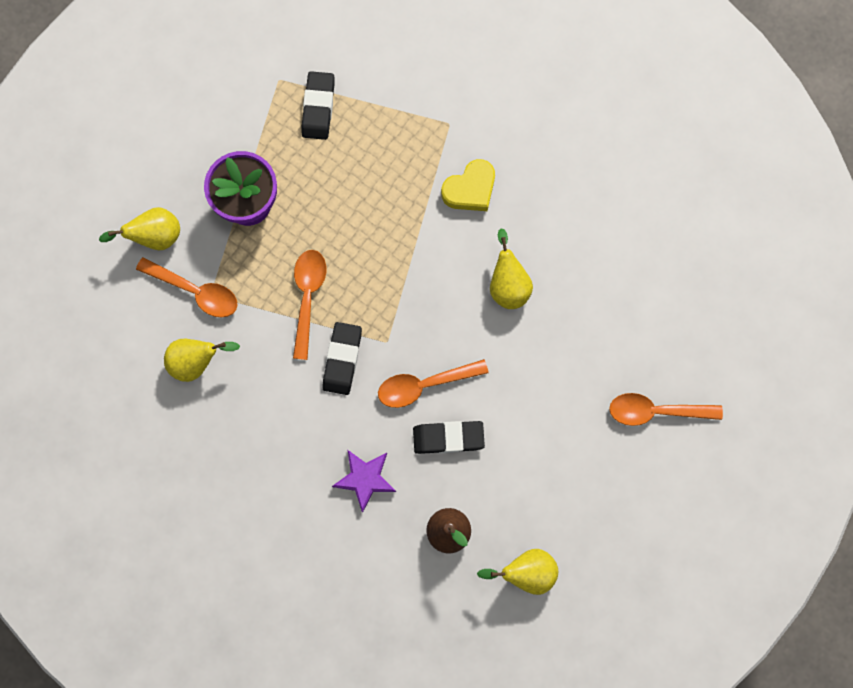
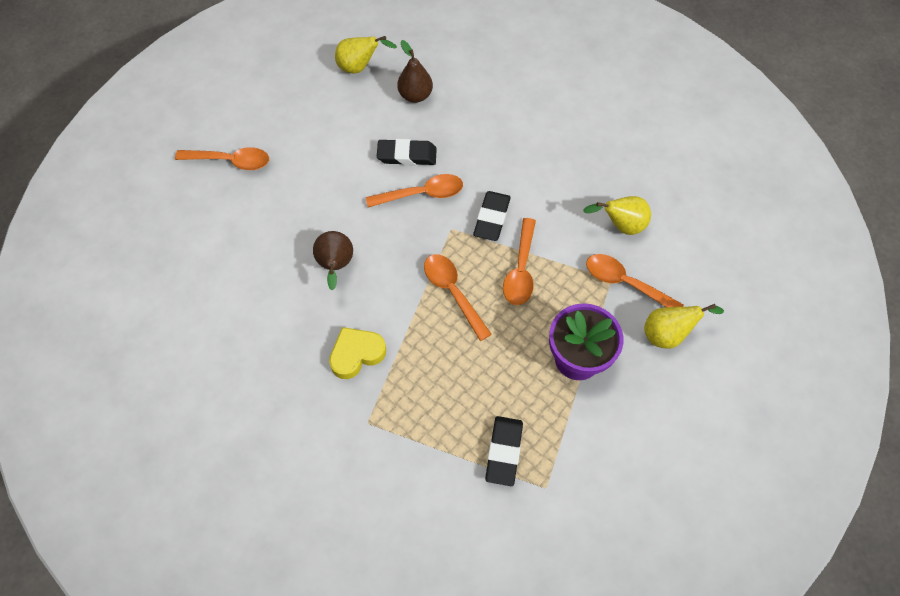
camera: 175 degrees left, 15 degrees down
purple star [332,450,396,513] -> none
yellow pear [490,228,533,309] -> brown pear [313,231,353,290]
none -> orange spoon [424,254,492,341]

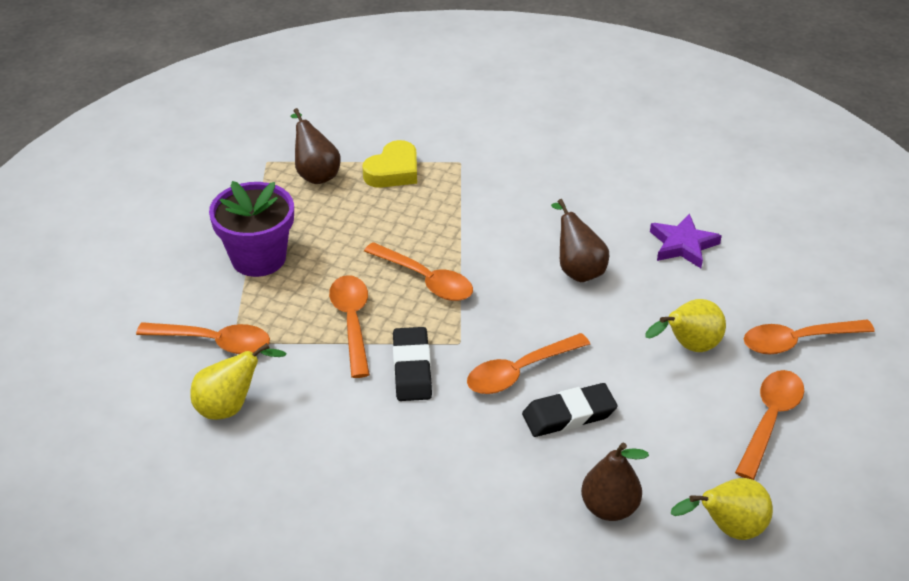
camera: 160 degrees right, 20 degrees down
yellow heart [329,327,386,379] -> yellow heart moved to [362,140,417,188]
black eraser [485,416,523,486] -> brown pear [291,108,341,184]
yellow pear [644,304,724,349] -> yellow pear moved to [646,299,726,352]
none -> purple star [650,213,722,268]
none -> orange spoon [735,370,804,480]

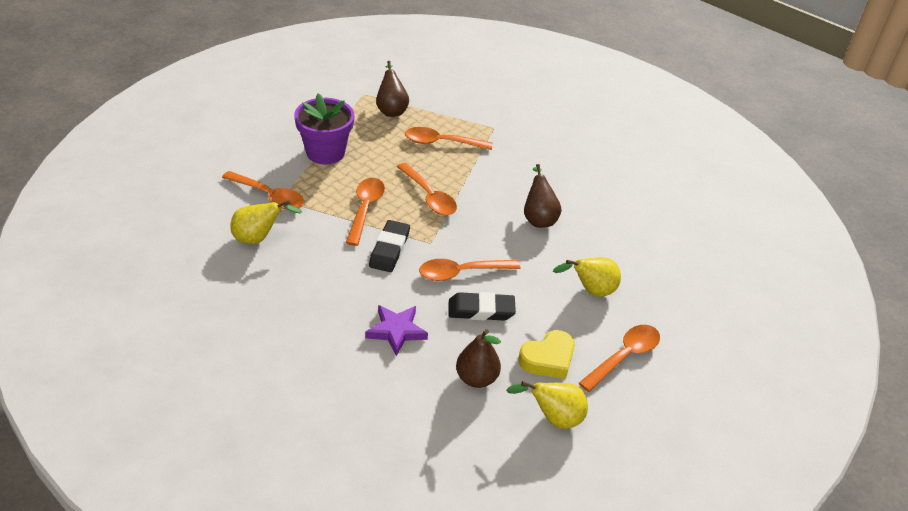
camera: 15 degrees right, 0 degrees up
yellow heart [362,140,417,188] -> yellow heart moved to [518,330,575,379]
purple star [650,213,722,268] -> purple star moved to [365,305,428,356]
orange spoon [744,319,875,354] -> orange spoon moved to [405,127,493,150]

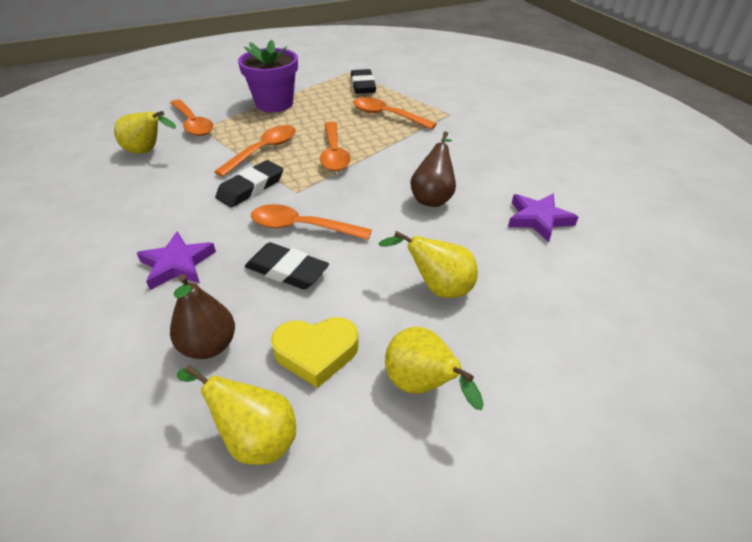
camera: 30 degrees right, 0 degrees up
brown pear [376,61,409,117] -> black eraser [351,69,376,94]
orange spoon [579,325,660,392] -> yellow pear [385,327,484,410]
none -> purple star [508,194,578,242]

